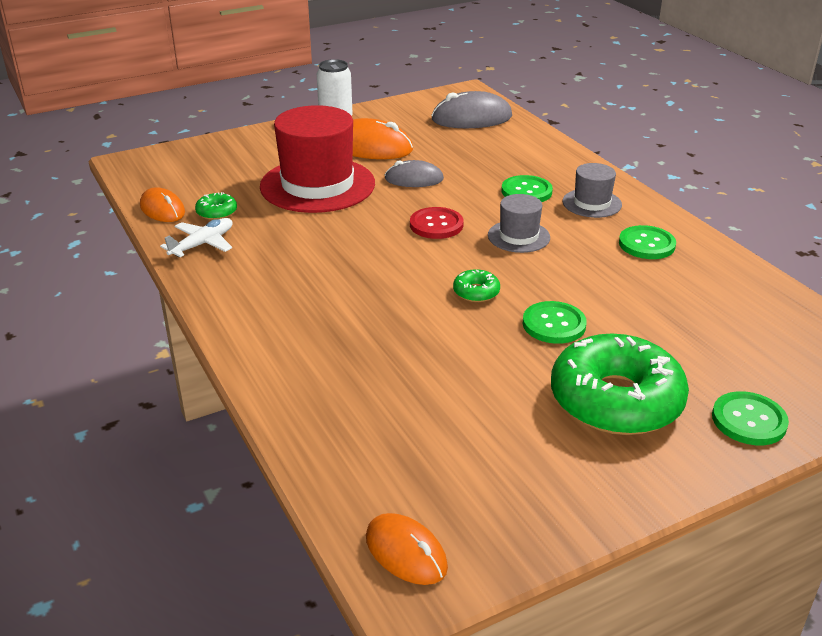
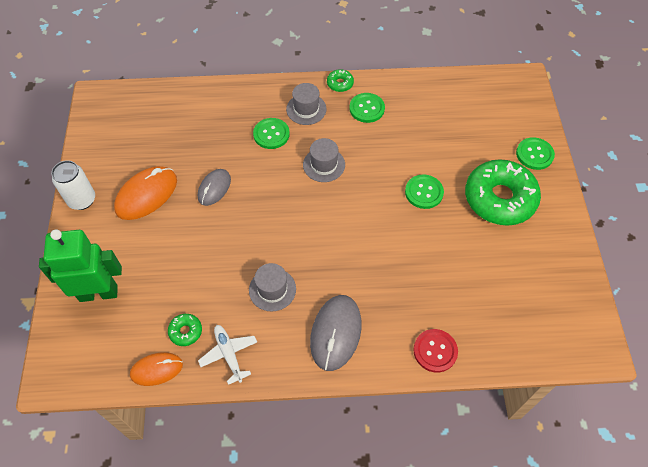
camera: 65 degrees left, 25 degrees up
red hat [260,105,375,213] -> none
orange mouse [366,513,448,585] -> none
red button [410,207,464,239] -> red button moved to [414,329,458,372]
grey mouse [431,91,512,128] -> grey mouse moved to [310,295,362,371]
green donut [453,269,500,302] -> green donut moved to [327,69,354,92]
none -> green robot [39,229,122,302]
none -> grey hat [249,263,296,311]

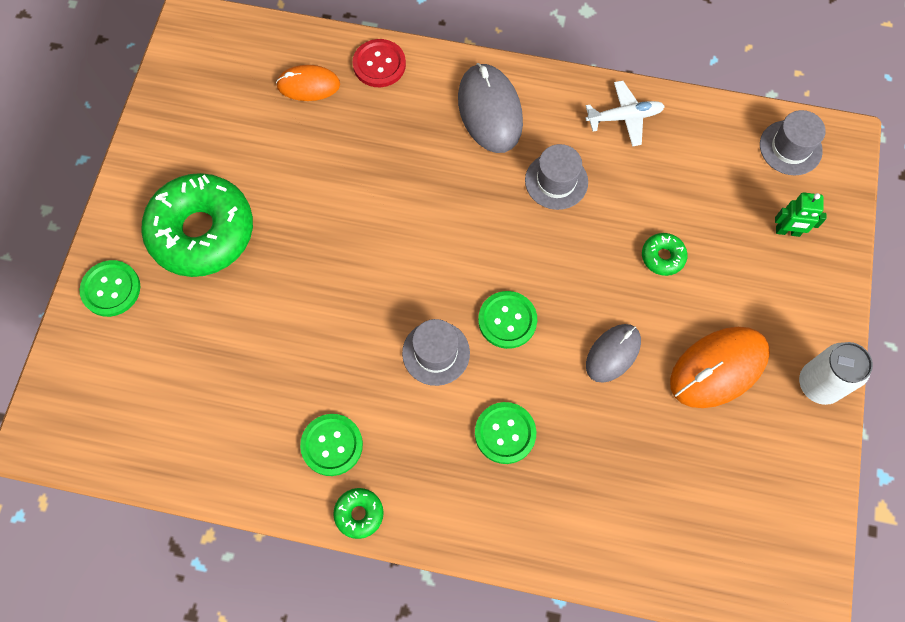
camera: 165 degrees left, 10 degrees up
green robot [39,229,122,302] -> green robot [775,192,827,237], size x0.47
orange mouse [130,352,183,386] -> orange mouse moved to [276,65,340,101]
green donut [168,314,202,346] -> green donut moved to [642,233,687,276]
white plane [198,325,257,385] -> white plane turned 90 degrees counterclockwise [586,81,665,146]
grey hat [286,83,327,125] -> grey hat moved to [760,110,826,175]
grey mouse [310,295,362,371] -> grey mouse turned 45 degrees counterclockwise [458,63,523,153]
green button [405,175,444,209] -> green button moved to [478,291,537,349]

